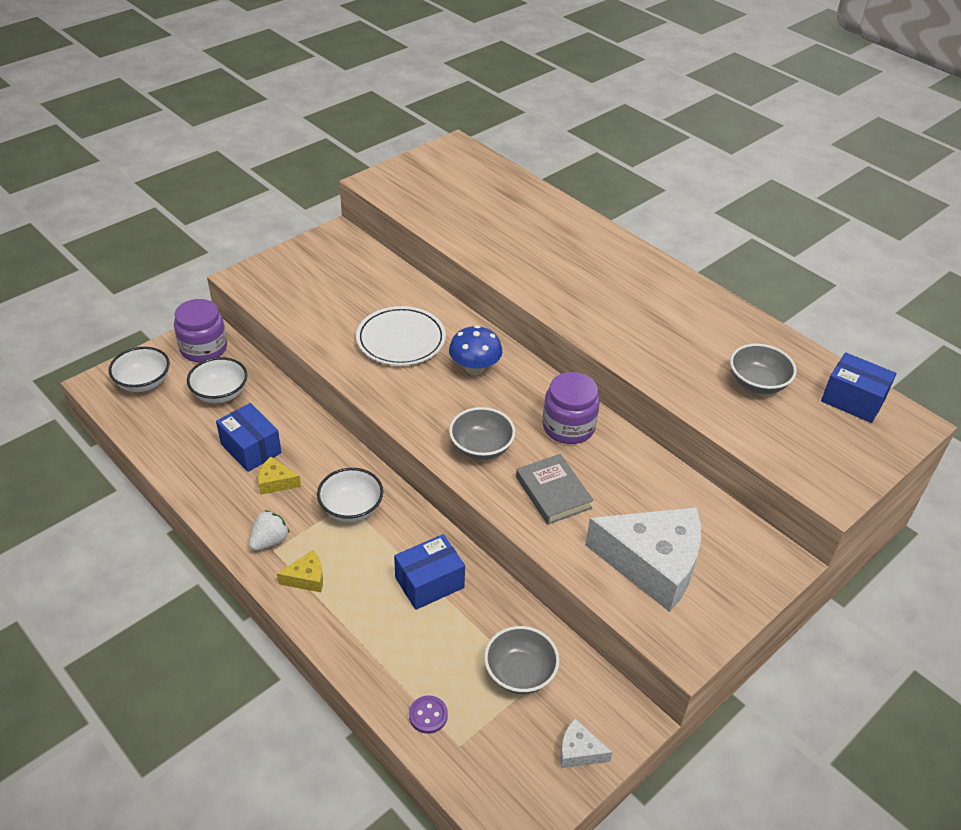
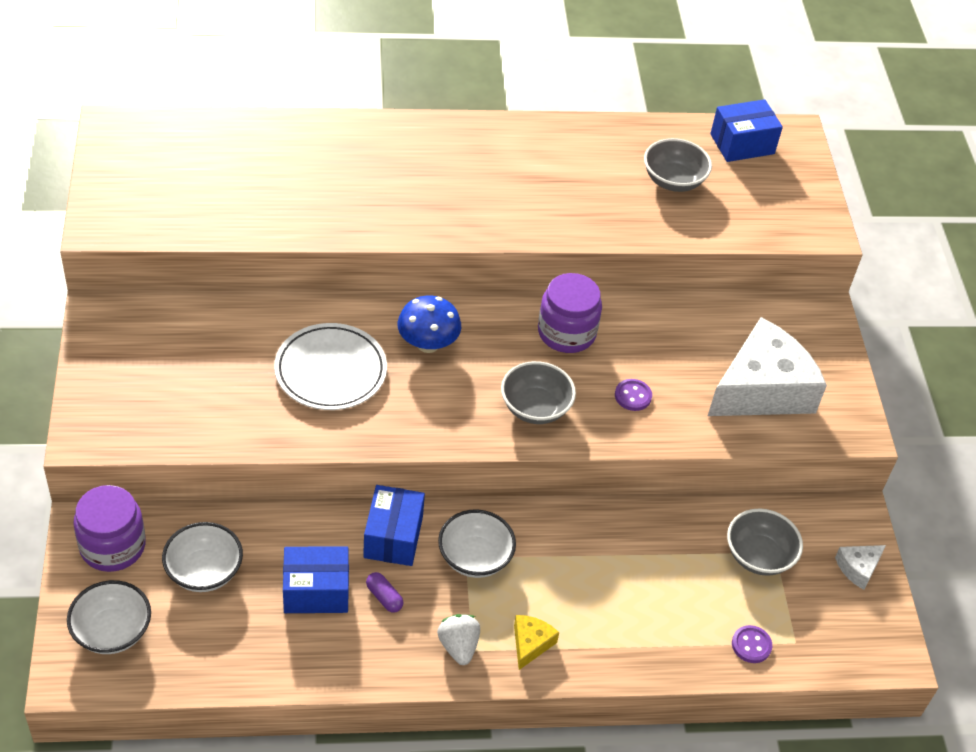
camera: 55 degrees left, 5 degrees up
yellow cheese [258,457,301,495] -> purple capsule [366,572,404,612]
blue box [394,534,465,610] -> blue box moved to [363,485,425,566]
grey book [516,454,594,524] -> purple button [615,379,652,411]

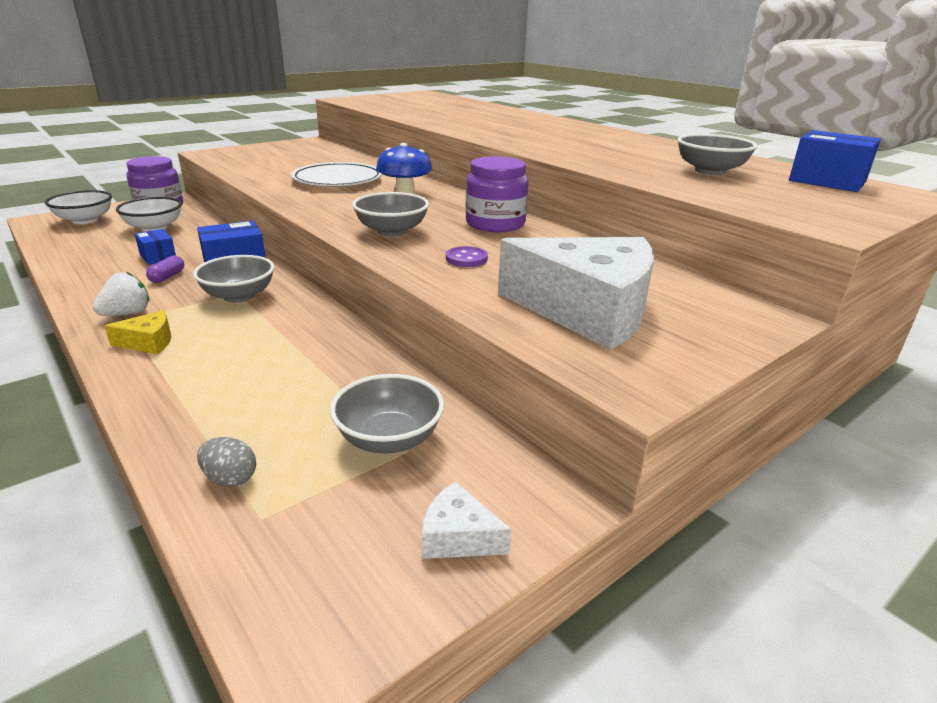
camera: 60 degrees right, 20 degrees down
blue box [283,546,349,613] -> blue box [135,229,176,265], size x0.62
white bowl [438,509,516,578] -> grey bowl [193,255,275,303]
purple button [732,625,772,663] -> grey egg [197,437,256,487]

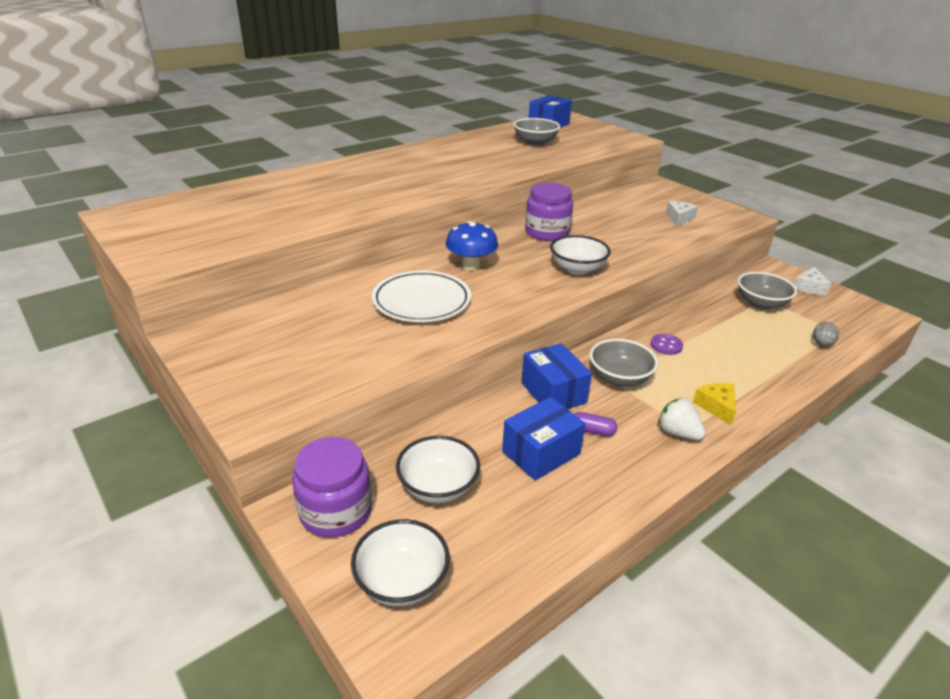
camera: 90 degrees left, 5 degrees up
blue box [135,229,176,265] -> blue box [502,397,585,480], size x1.61
grey bowl [352,192,429,237] -> white bowl [550,235,611,275]
purple button [446,246,488,267] -> purple button moved to [651,334,683,355]
white cheese [498,237,654,350] -> white cheese [666,201,698,226], size x0.42

